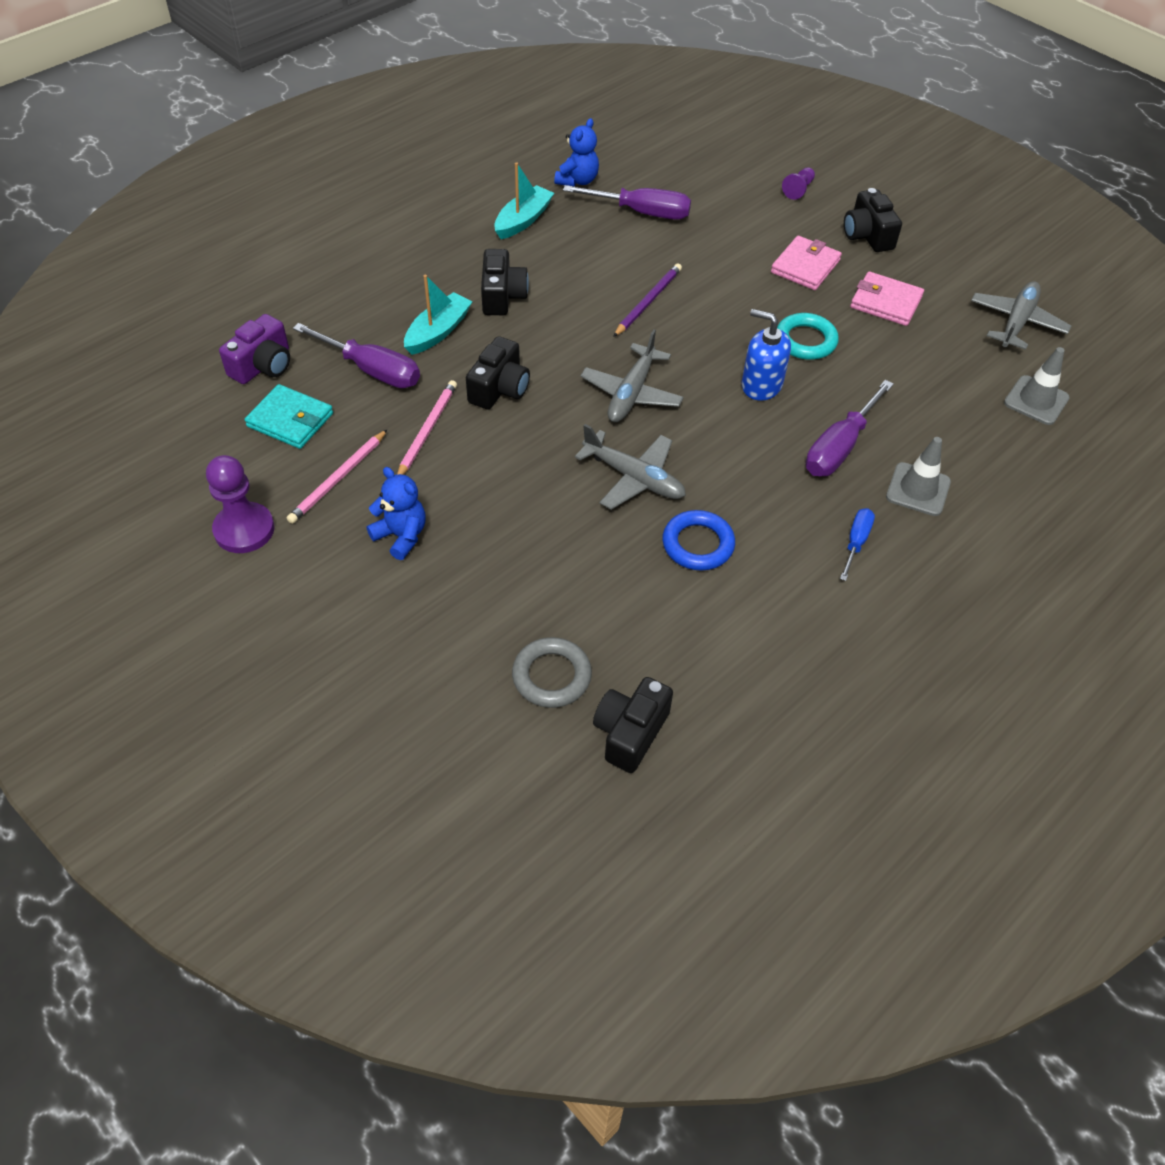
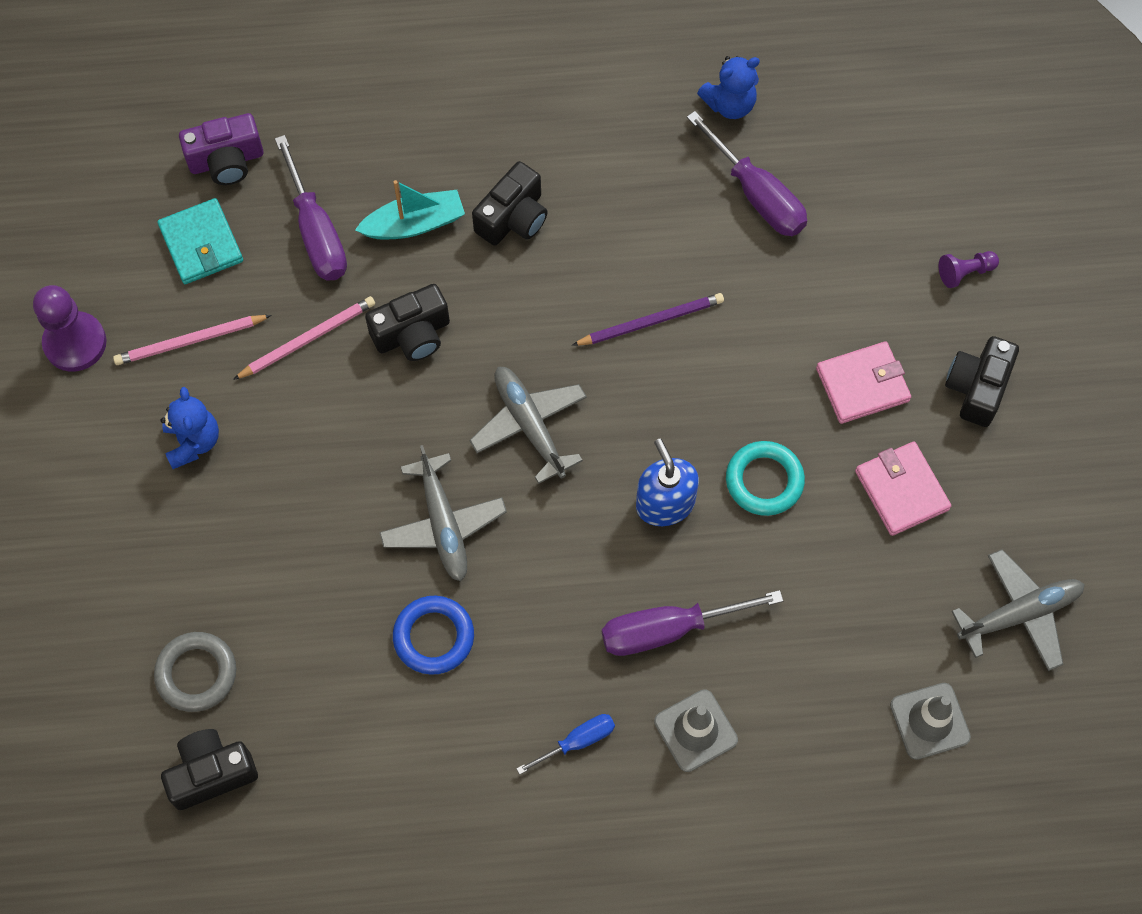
camera: 40 degrees right, 15 degrees up
turquoise boat [495,162,554,239] -> none
grey plane [580,329,684,422] -> grey plane turned 90 degrees clockwise [469,367,587,484]

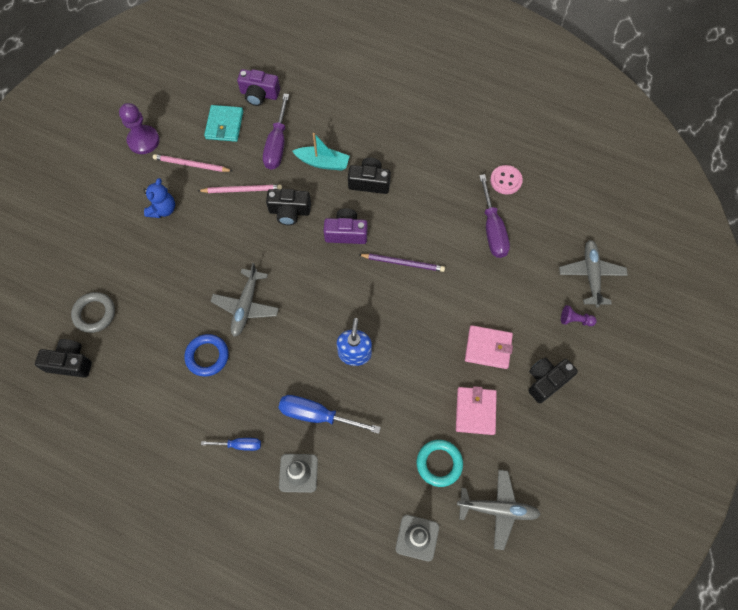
camera: 30 degrees right, 0 degrees up
grey plane [469,367,587,484] -> grey plane moved to [559,240,628,308]
black camera [472,161,548,246] -> black camera turned 150 degrees counterclockwise [348,158,391,194]
purple screwdriver [602,590,783,656] -> blue screwdriver [278,395,381,434]
blue teddy bear [697,56,760,119] -> pink button [490,165,523,194]
turquoise ring [726,441,805,516] -> turquoise ring moved to [417,440,463,487]
none -> purple camera [324,208,367,244]

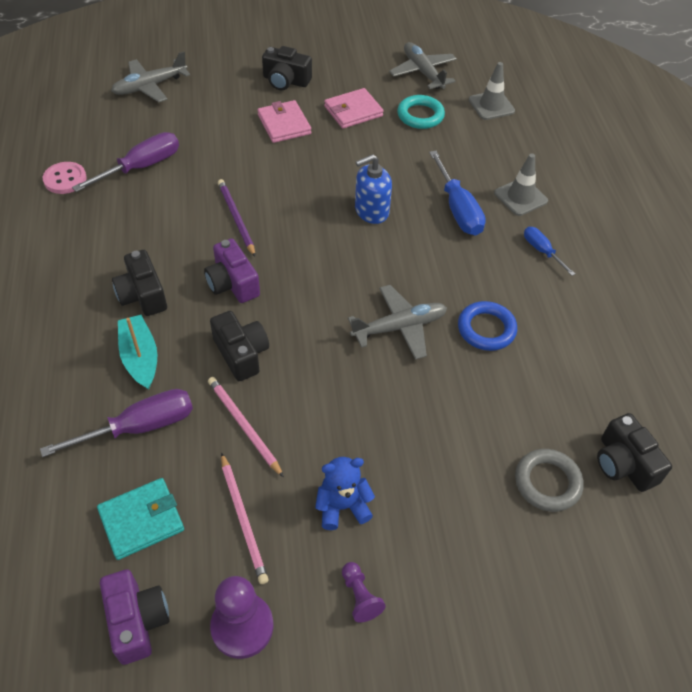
camera: 125 degrees left, 15 degrees down
purple camera [237,69,280,106] -> purple camera moved to [100,569,169,665]
purple pawn [561,305,597,326] -> purple pawn moved to [342,562,386,622]

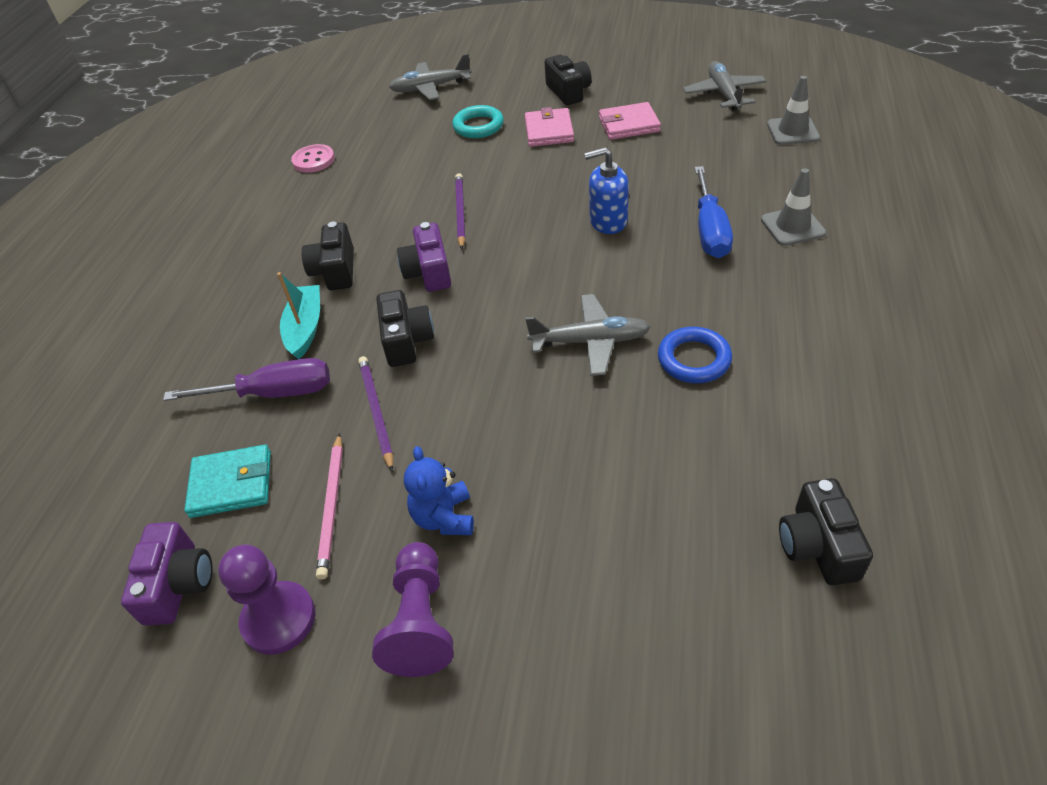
camera: 25 degrees right, 5 degrees down
purple screwdriver [72,132,179,192] -> none
pink pencil [208,377,284,477] -> purple pencil [358,356,393,471]
black camera [262,46,312,90] -> black camera turned 150 degrees counterclockwise [545,55,592,105]
blue teddy bear [315,457,375,530] -> blue teddy bear turned 105 degrees counterclockwise [404,446,474,535]
purple pawn [342,562,386,622] -> purple pawn [372,542,453,677], size x1.82
turquoise ring [397,95,445,129] -> turquoise ring moved to [452,105,504,138]
grey ring [515,449,584,512] -> none
blue screwdriver [524,227,575,276] -> none

